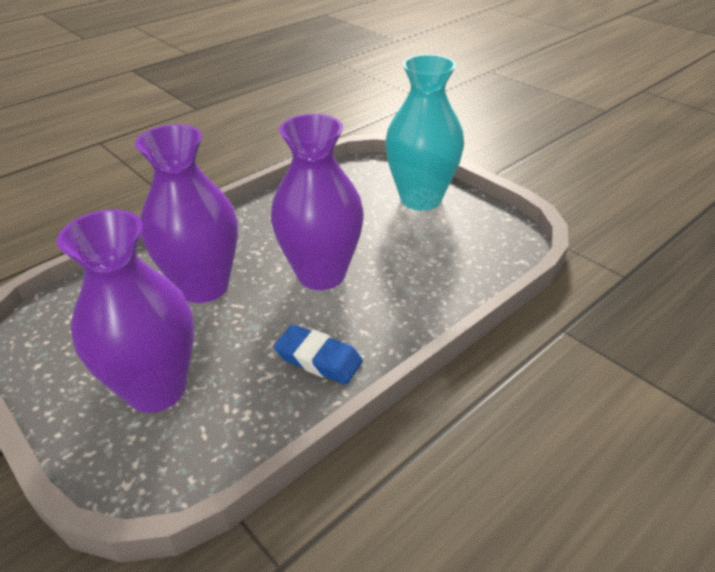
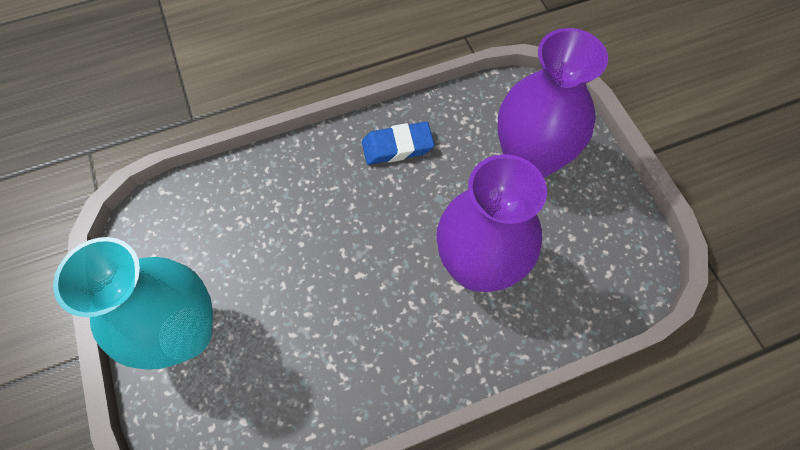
camera: 160 degrees left, 25 degrees up
purple vase [271,114,364,290] -> none
blue eraser [274,324,363,385] -> blue eraser turned 60 degrees counterclockwise [362,122,434,165]

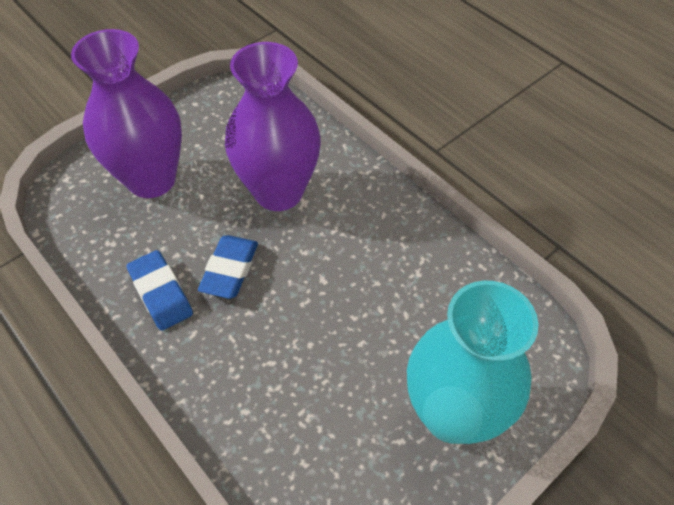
camera: 110 degrees left, 10 degrees down
none -> blue eraser [198,235,258,299]

